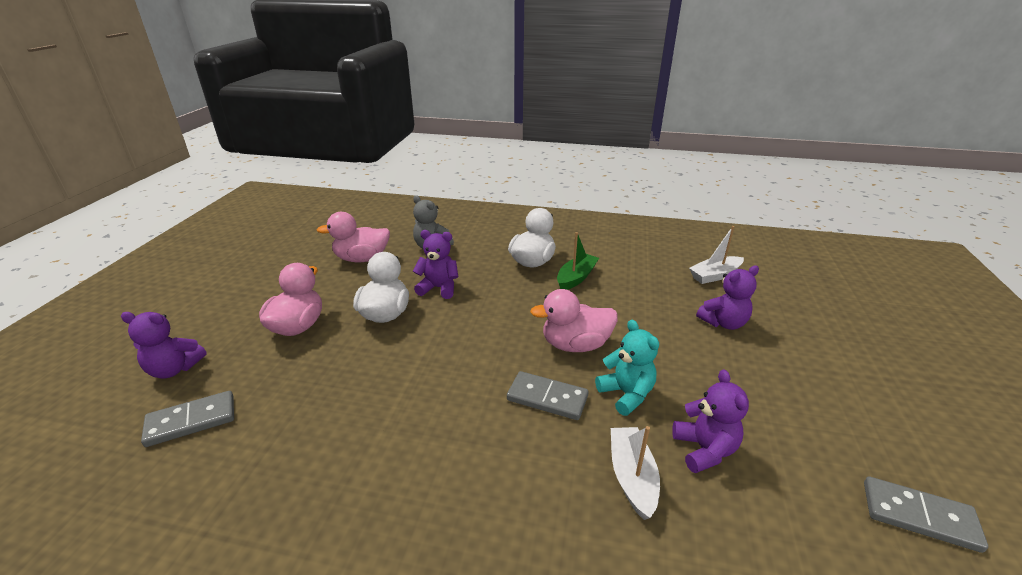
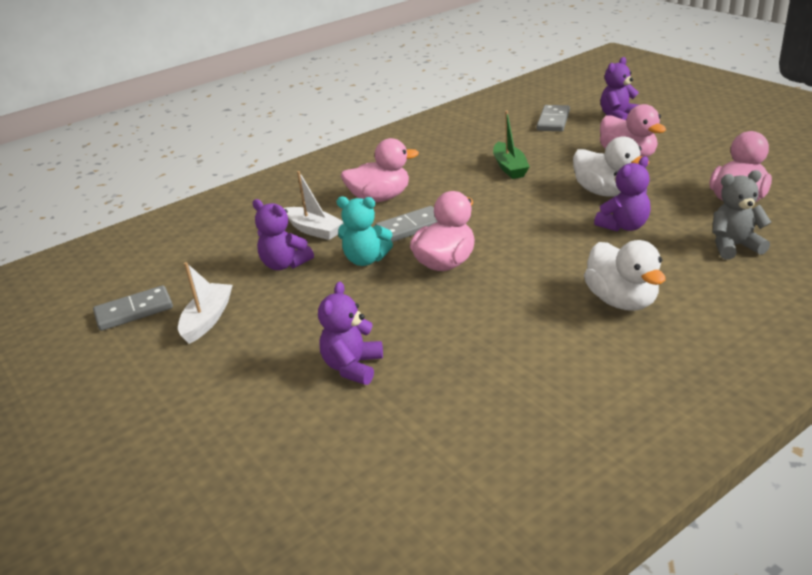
camera: 135 degrees right, 0 degrees up
green boat [557,232,599,290] -> green boat moved to [493,110,530,179]
white boat [689,226,744,284] -> white boat moved to [178,262,233,344]
none -> pink duck [341,138,419,203]

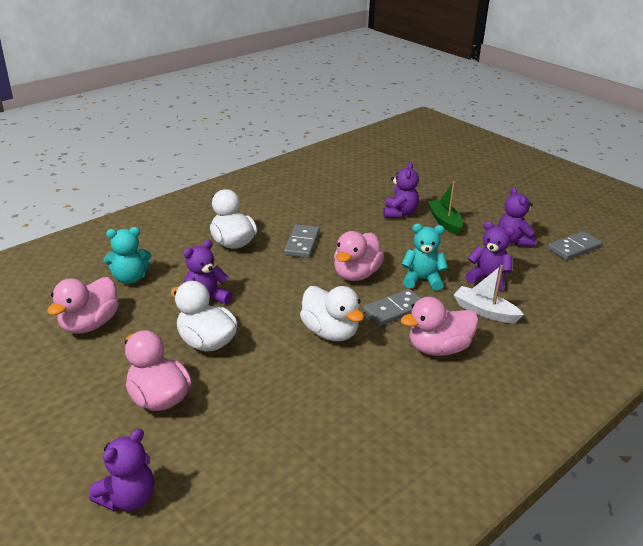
camera: 170 degrees right, 0 degrees up
white boat [178,262,233,344] -> purple teddy bear [498,187,537,247]
green boat [493,110,530,179] -> green boat moved to [428,181,463,235]
grey domino [537,105,570,131] -> grey domino moved to [284,224,320,258]
grey teddy bear [713,170,771,260] -> turquoise teddy bear [104,227,151,284]
none -> white duck [300,286,364,341]

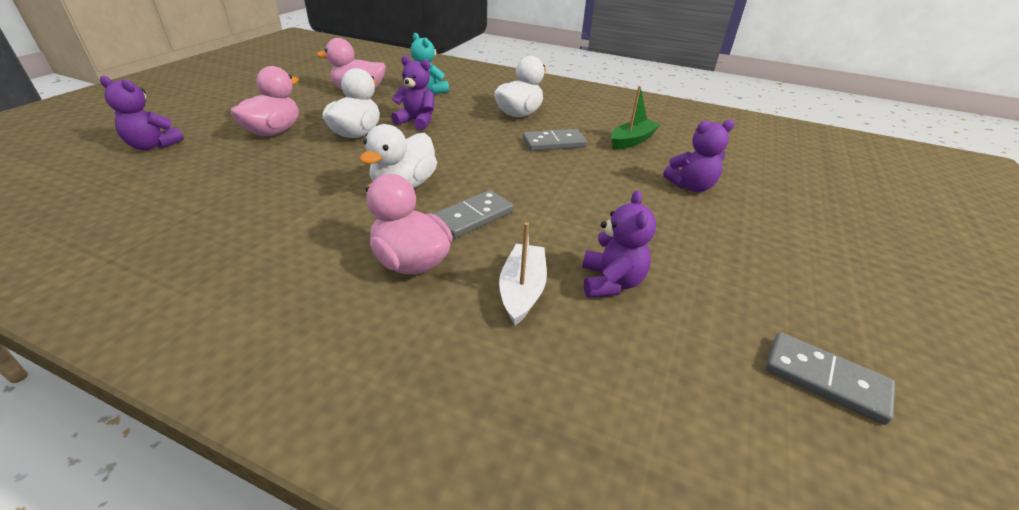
camera: 65 degrees right, 5 degrees up
pink duck [334,231,384,281] -> none
grey domino [363,289,421,326] -> grey domino turned 75 degrees counterclockwise [433,190,513,238]
turquoise teddy bear [401,224,448,291] -> none
green boat [428,181,463,235] -> green boat moved to [611,86,661,149]
purple teddy bear [498,187,537,247] -> none

